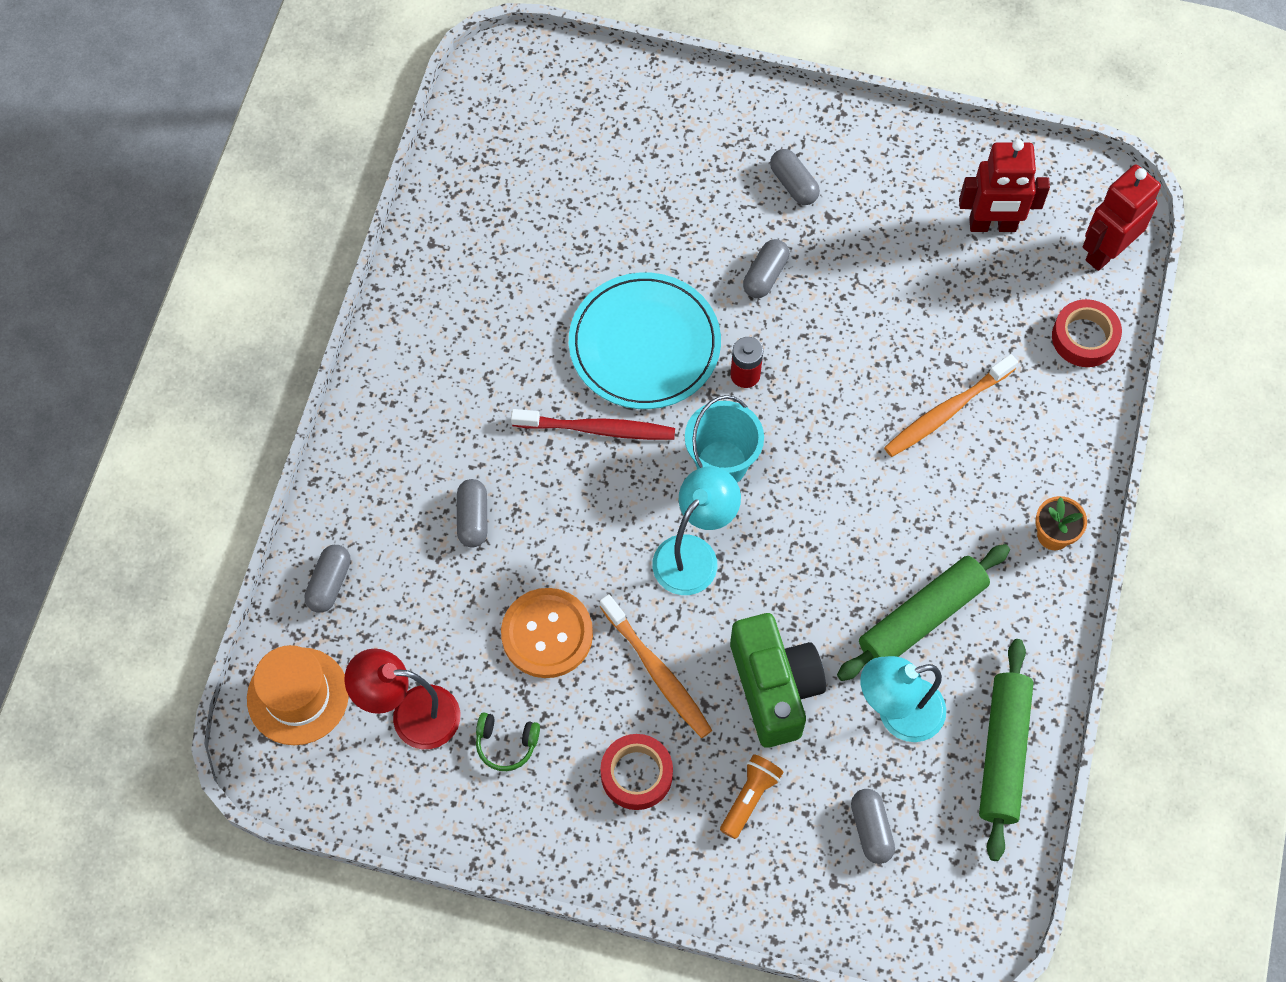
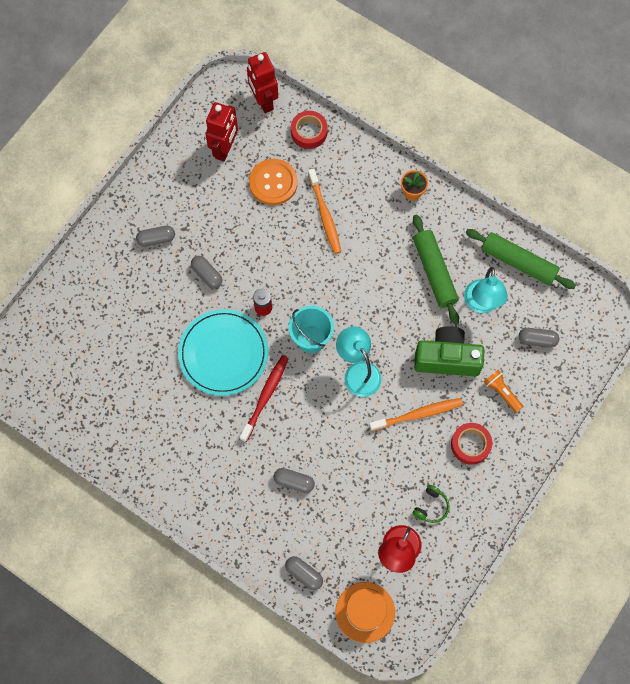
camera: 70 degrees left, 5 degrees up
orange button [501,588,593,678] -> orange button moved to [249,159,298,205]

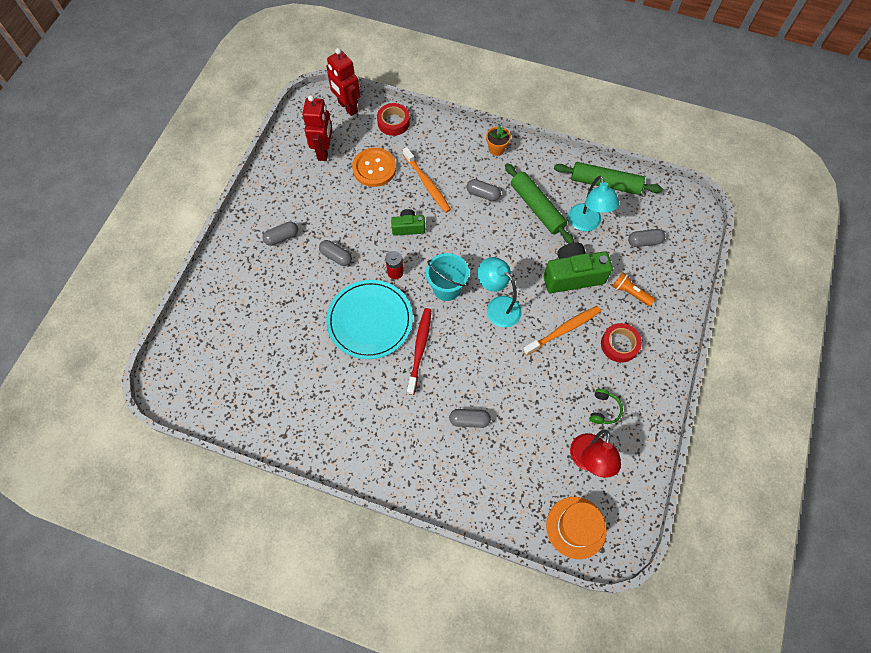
camera: 15 degrees left, 5 degrees down
grey capsule [285,556,323,590] -> grey capsule moved to [466,179,501,201]
none -> green camera [391,209,425,236]

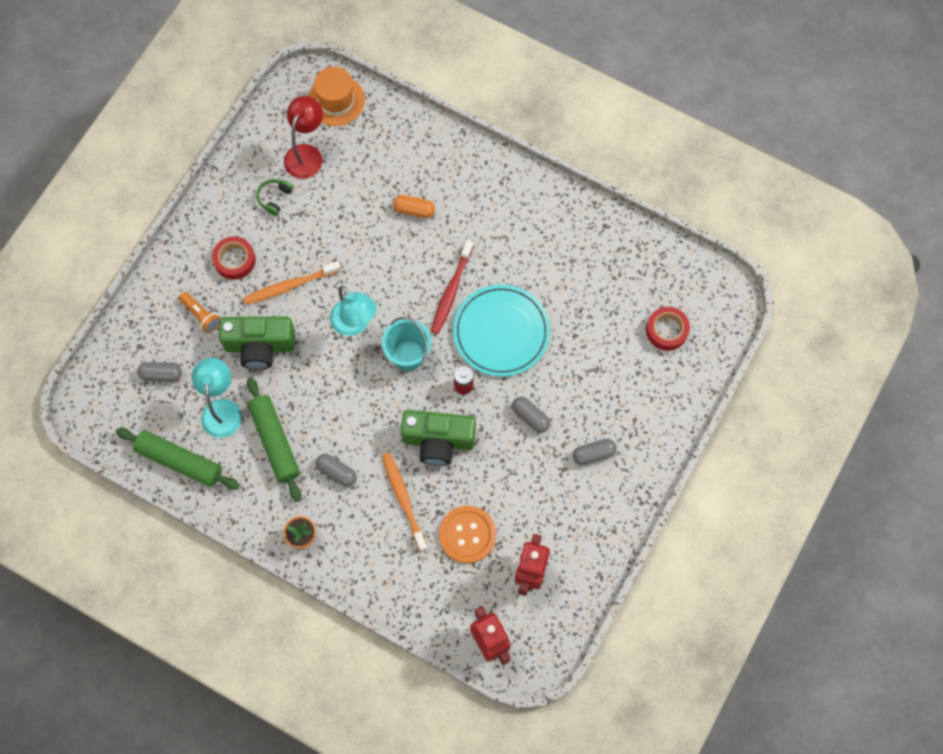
camera: 170 degrees left, 5 degrees up
red tape [377,103,410,136] -> red tape moved to [646,307,690,351]
green camera [391,209,425,236] -> green camera [401,410,476,466], size x1.78
grey capsule [449,409,491,428] -> orange capsule [393,195,435,218]

